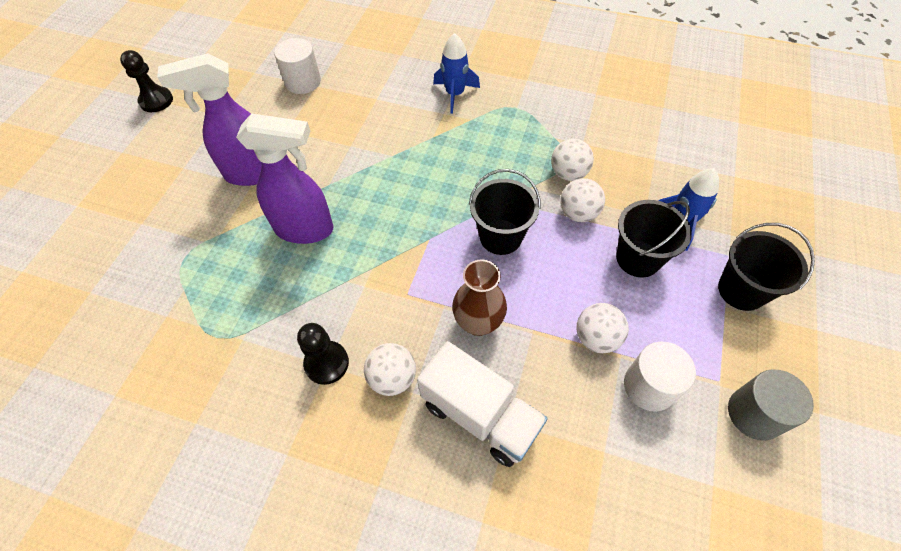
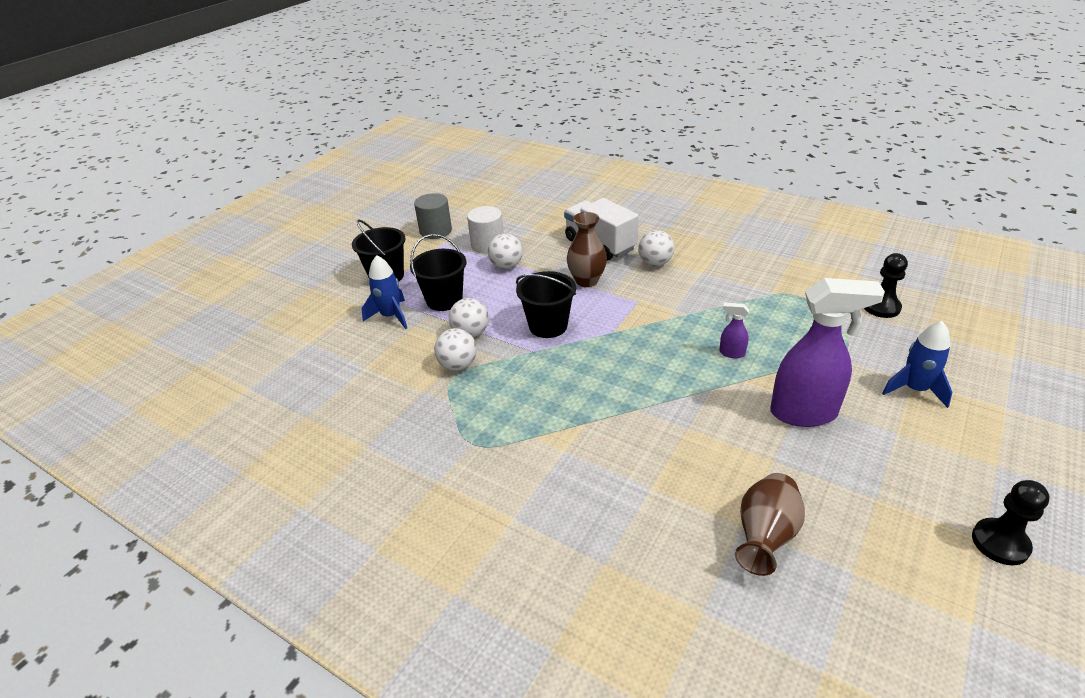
camera: 165 degrees left, 20 degrees down
purple spray bottle [236,113,333,244] -> purple spray bottle [719,303,749,358], size x0.43
white cylinder [274,38,321,94] -> brown vase [735,473,805,576]
black pawn [297,323,349,385] -> black pawn moved to [864,253,908,318]
blue rocket [433,33,480,114] -> blue rocket moved to [882,321,952,408]

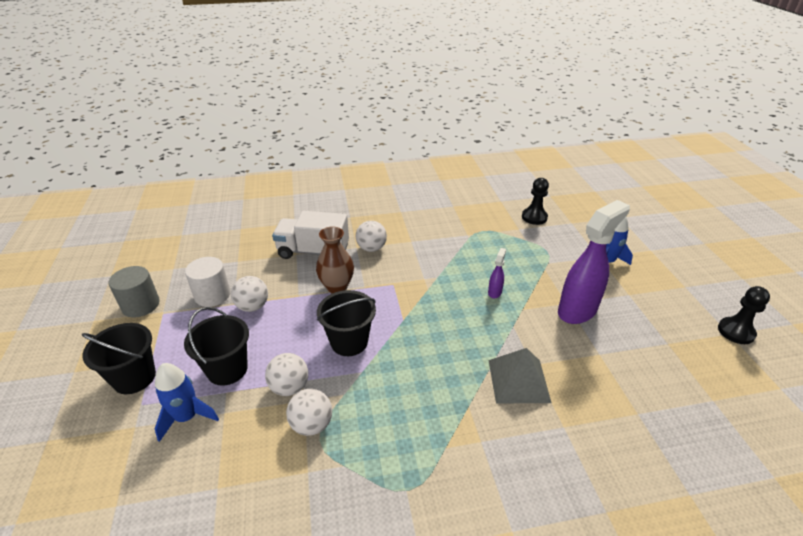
camera: 45 degrees left, 0 degrees up
purple spray bottle [719,303,749,358] -> purple spray bottle turned 135 degrees clockwise [488,248,506,298]
brown vase [735,473,805,576] -> none
none -> grey pyramid [488,348,551,403]

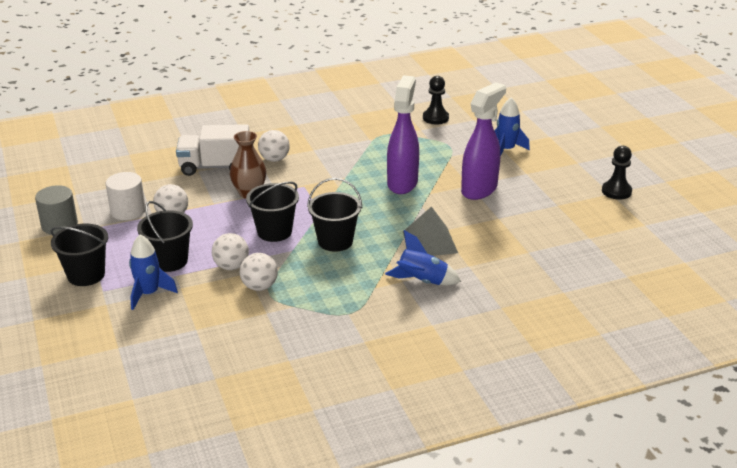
camera: 10 degrees left, 5 degrees down
purple spray bottle [488,248,506,298] -> purple spray bottle [387,75,419,194], size x2.34
none -> black bucket [307,178,362,252]
none -> blue rocket [385,230,461,285]

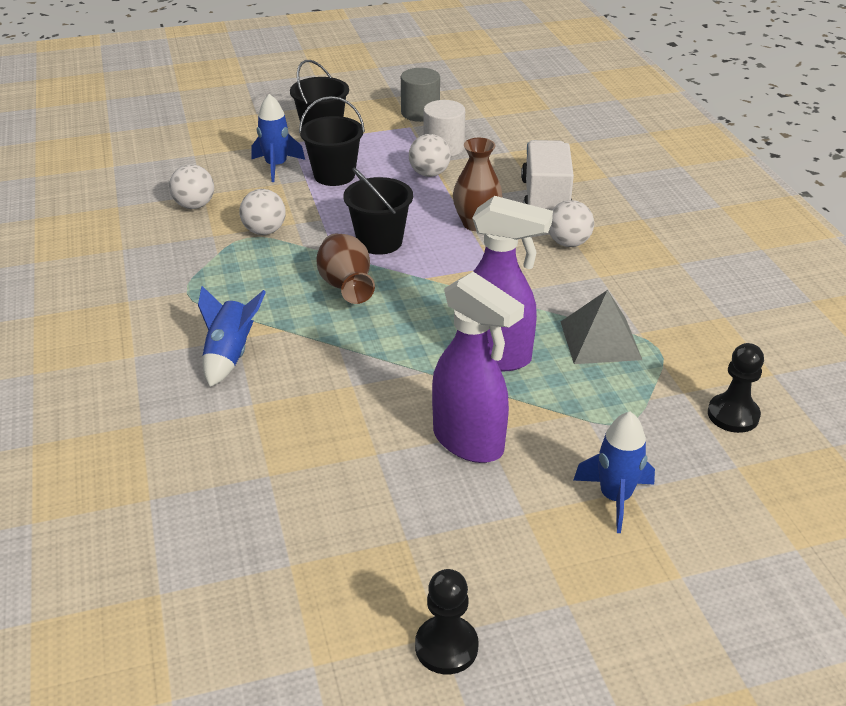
camera: 95 degrees right, 5 degrees up
white ball [212,233,249,270] -> white ball moved to [169,164,214,209]
black bucket [307,178,362,252] -> brown vase [316,234,375,304]
grey pyramid [403,206,458,256] -> grey pyramid moved to [561,290,642,364]

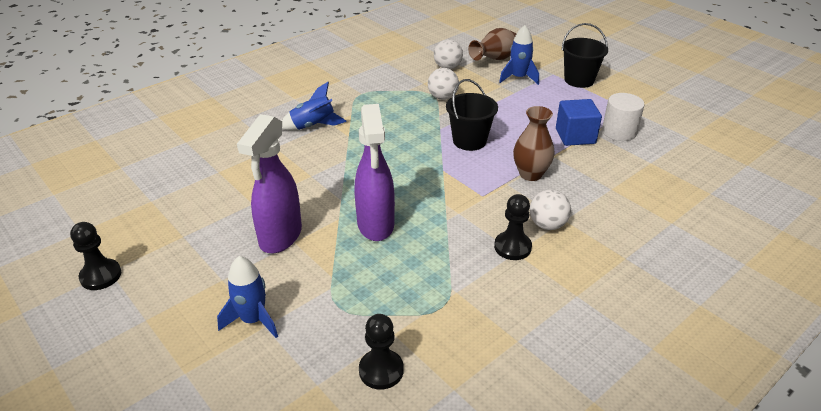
camera: 65 degrees right, 0 degrees up
black bucket [299,96,365,186] -> none
brown vase [316,234,375,304] -> brown vase moved to [468,28,516,61]
grey cylinder [401,68,440,122] -> none
white ball [409,134,451,177] -> blue cube [556,99,602,146]
white truck [521,140,574,210] -> none
grey pyramid [561,290,642,364] -> none
none -> black pawn [494,194,532,260]

